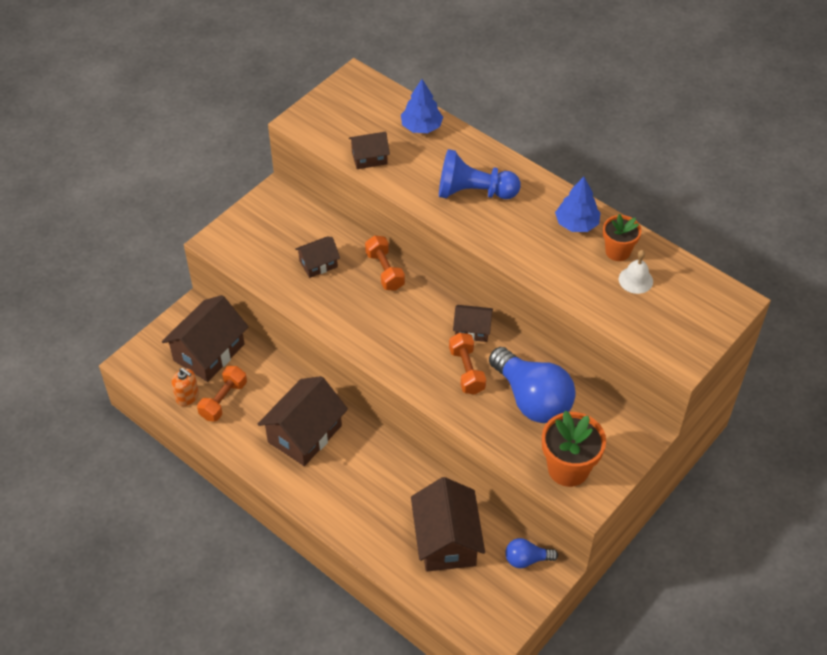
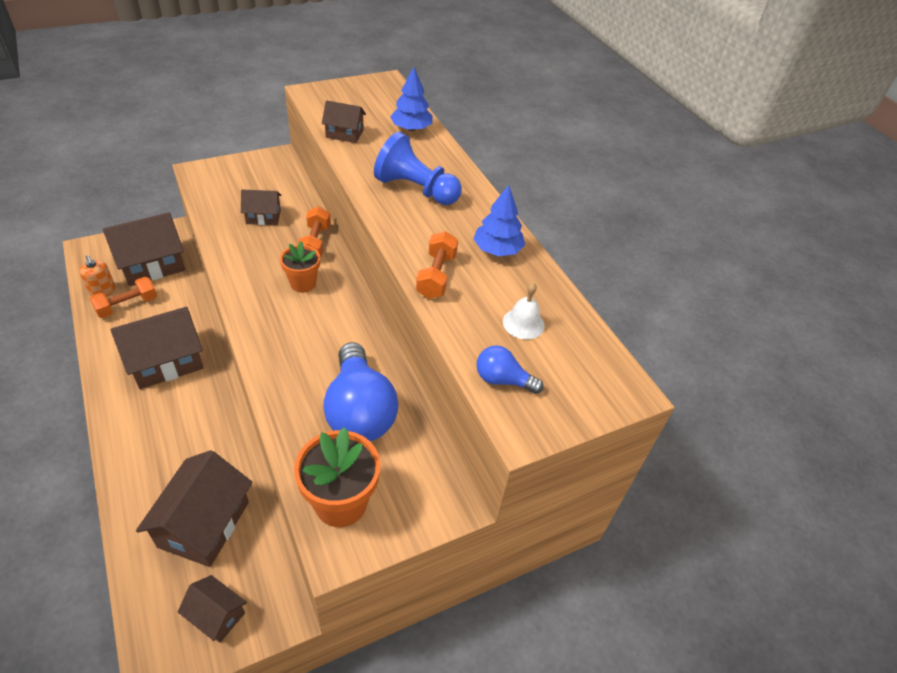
camera: 20 degrees right, 5 degrees down
orange dumbbell [449,333,486,394] -> orange dumbbell moved to [416,231,458,299]
brown house [453,305,493,342] -> brown house moved to [178,575,247,643]
blue light bulb [505,538,558,568] -> blue light bulb moved to [477,345,544,394]
orange flower pot [603,214,641,261] -> orange flower pot moved to [280,241,320,293]

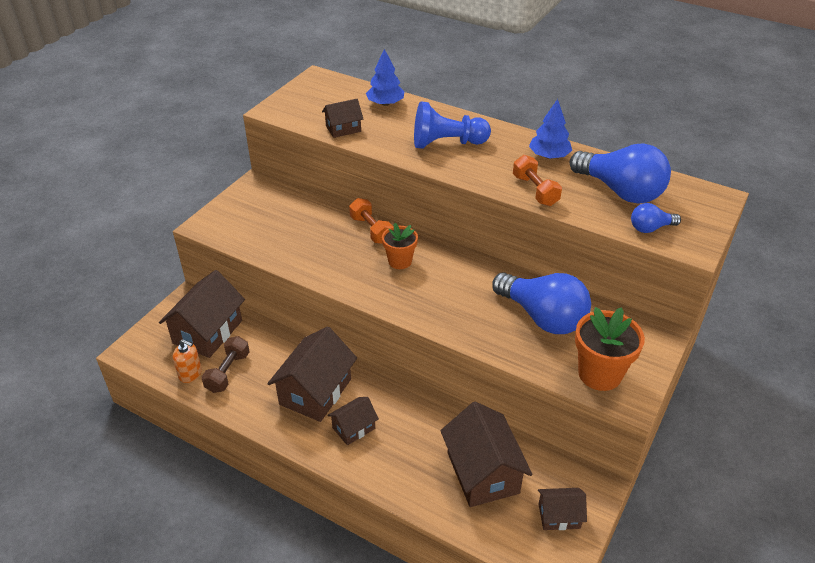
camera: 30 degrees left, 5 degrees down
orange dumbbell [89,277,157,318] -> brown dumbbell [202,336,250,393]
brown house [241,190,281,225] -> brown house moved to [327,397,379,445]
white bell [503,282,545,339] -> blue light bulb [570,143,671,204]

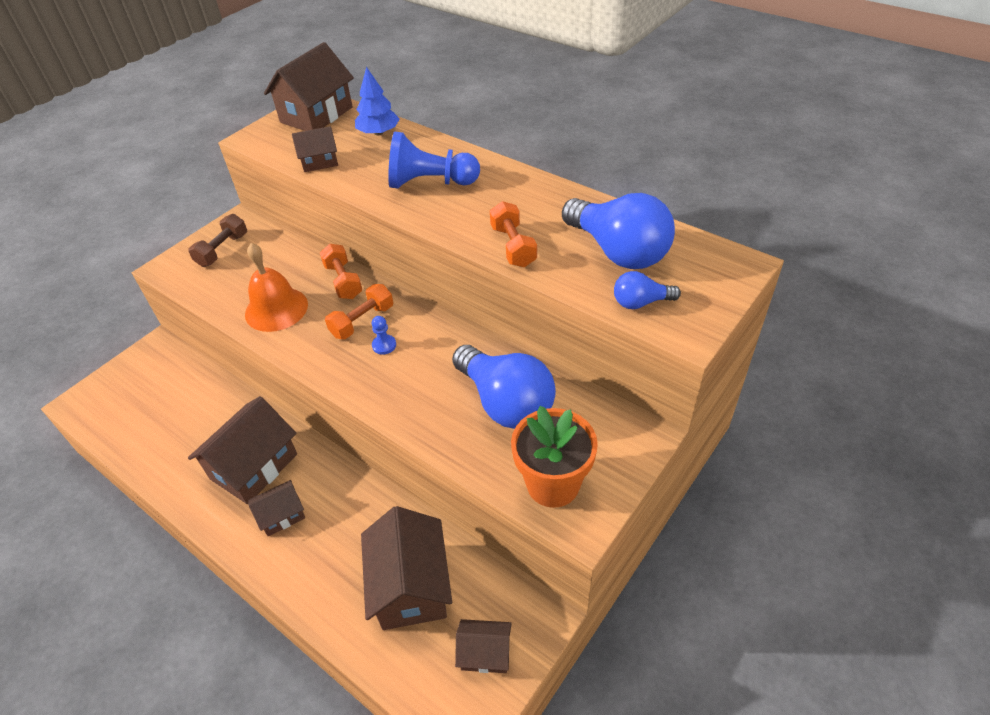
camera: 10 degrees right, 5 degrees up
brown house [159,270,245,358] -> brown house moved to [264,42,354,131]
orange soap dispenser [173,339,202,383] -> none
brown dumbbell [202,336,250,393] -> brown dumbbell moved to [188,214,247,267]
orange flower pot [382,223,418,269] -> orange dumbbell [325,284,393,339]
blue tree [529,99,572,159] -> none
none -> orange bell [245,243,308,332]
none -> blue pawn [371,316,396,355]

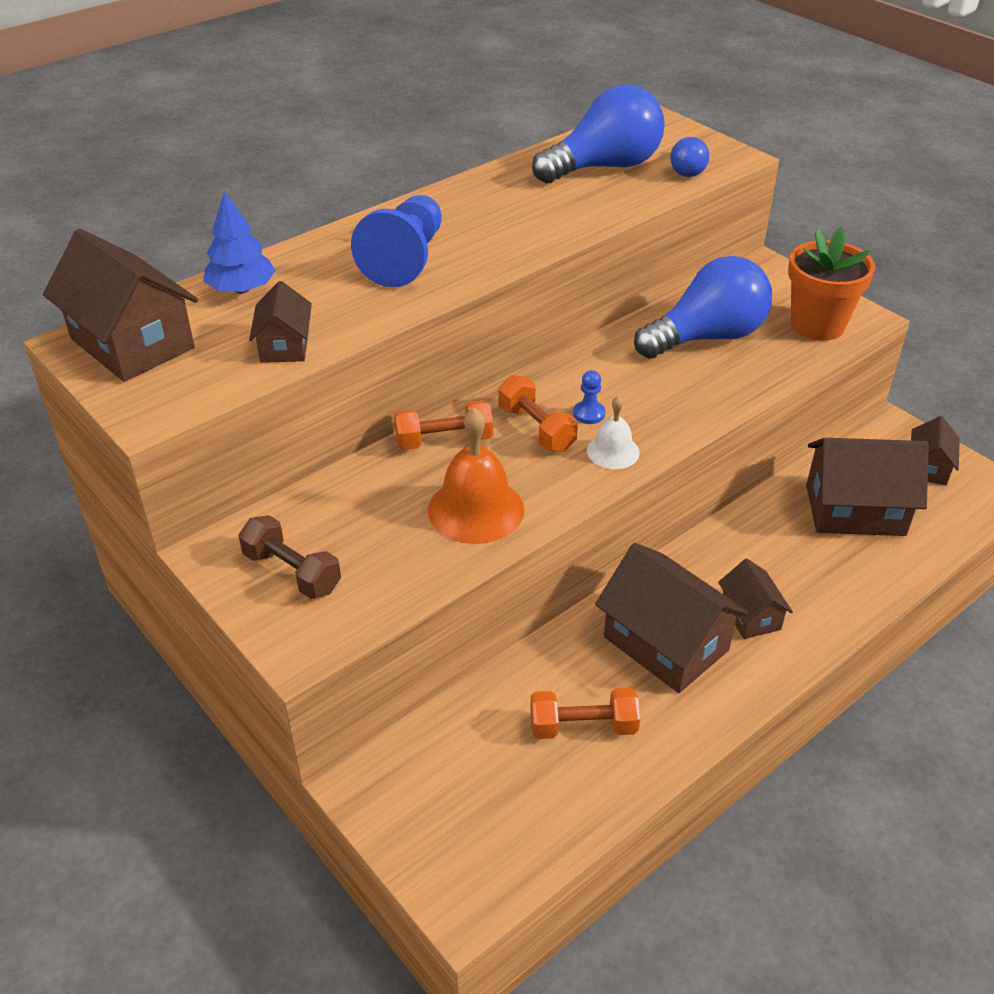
camera: 80 degrees left, 5 degrees down
orange dumbbell [490,201,537,267] -> orange dumbbell moved to [530,687,640,739]
none -> white bell [587,395,640,469]

